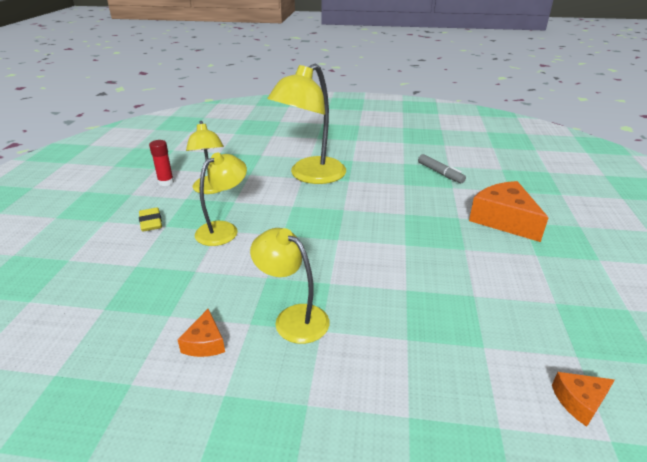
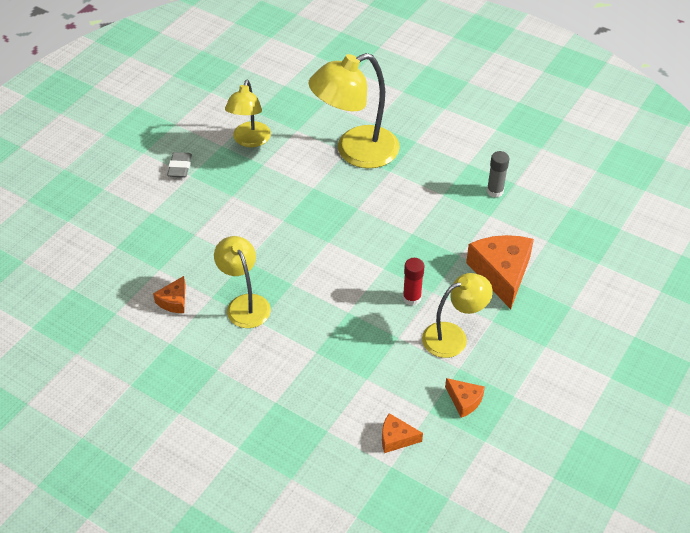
camera: 25 degrees right, 15 degrees up
yellow eraser [139,207,162,232] -> grey eraser [167,152,192,177]
red glue stick [149,140,174,186] -> red glue stick moved to [403,258,424,306]
yellow lamp [195,153,247,246] -> yellow lamp moved to [422,273,493,358]
grey marker [418,154,466,183] -> grey glue stick [487,151,509,198]
none -> orange cheese [445,378,485,418]

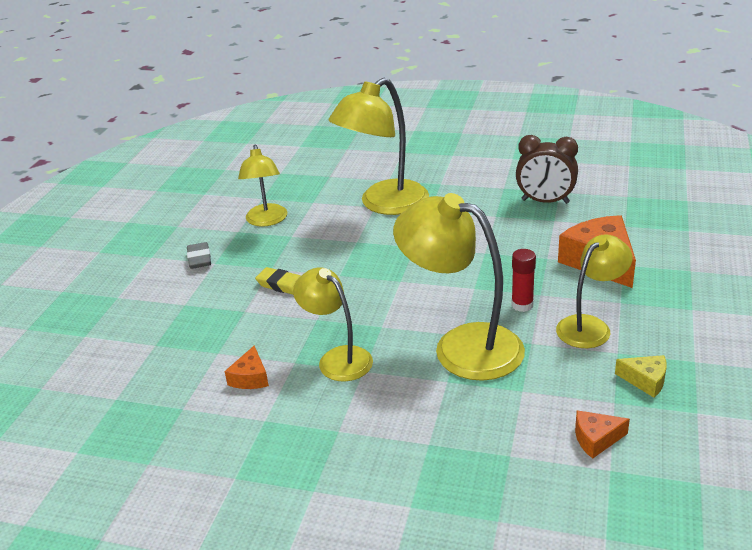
camera: 15 degrees left, 15 degrees down
orange cheese [445,378,485,418] -> yellow cheese [615,355,667,398]
grey glue stick [487,151,509,198] -> brown clock [516,135,578,204]
none -> yellow eraser [255,267,300,294]
none -> yellow lamp [393,193,525,381]

